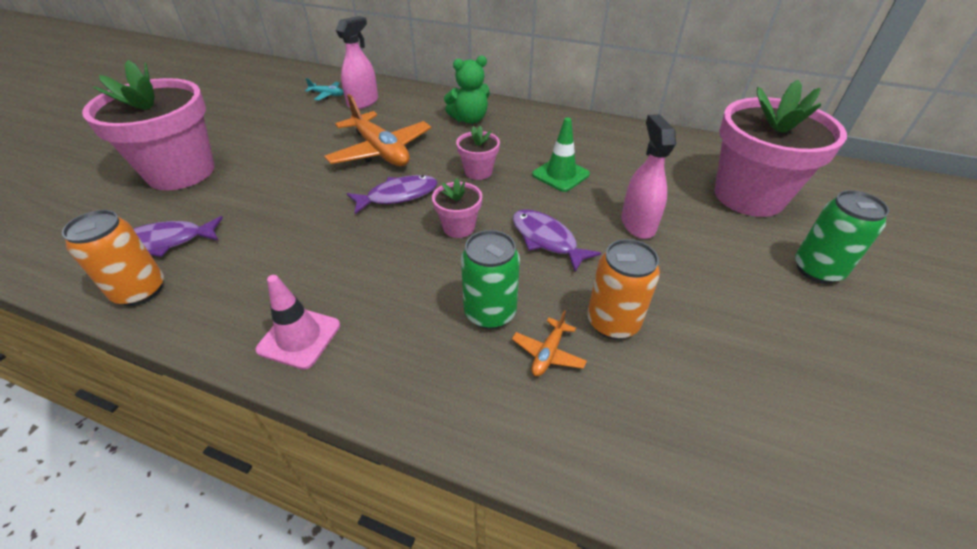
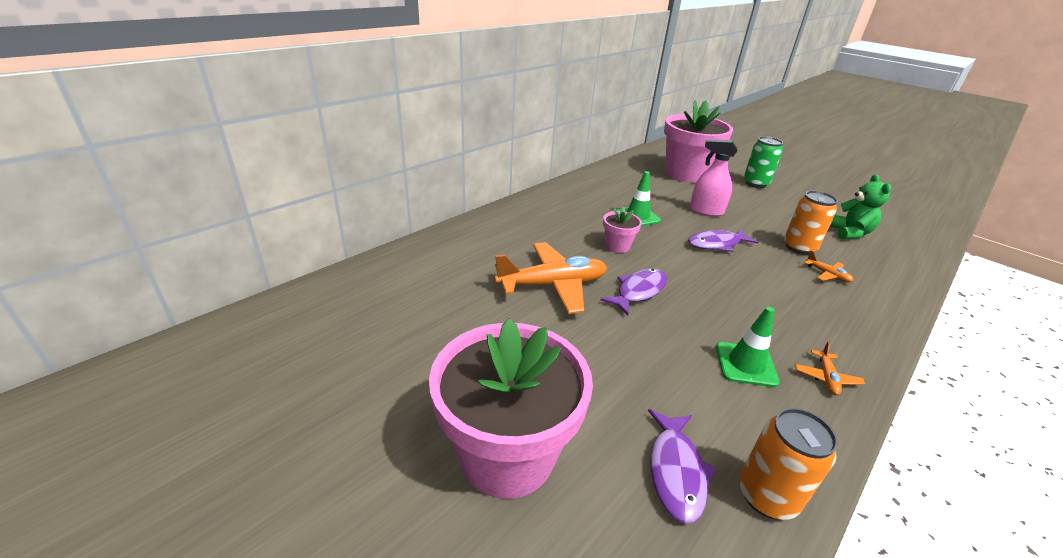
camera: 70 degrees left, 10 degrees down
pink traffic cone [255,275,340,370] -> orange plane [795,341,865,395]
turquoise plane [305,78,344,101] -> none
pink spray bottle [336,16,378,109] -> none
purple fish [347,175,437,214] -> purple fish turned 45 degrees clockwise [600,269,667,315]
pink flower pot [432,178,482,238] -> none
green teddy bear [444,56,490,124] -> green teddy bear moved to [830,174,891,239]
green can [461,230,520,329] -> none
none -> green traffic cone [716,307,780,387]

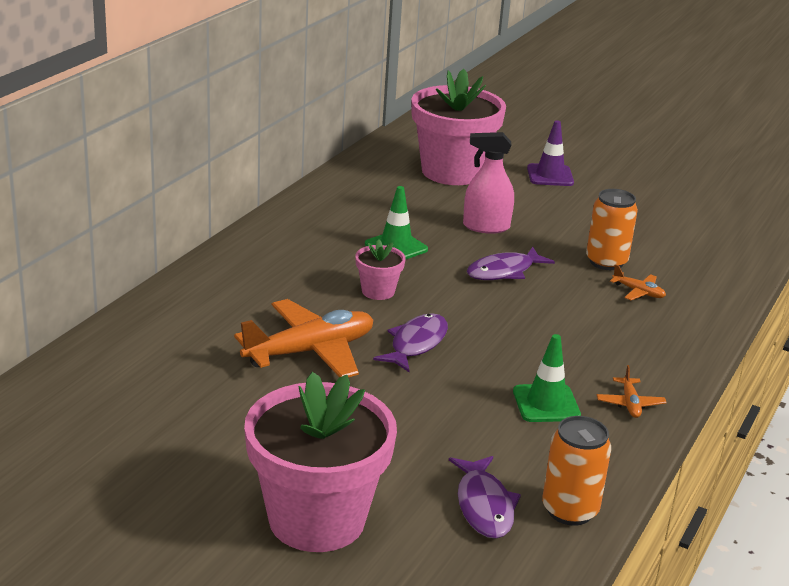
camera: 15 degrees left, 5 degrees down
green can [744,136,783,188] -> purple traffic cone [527,120,574,186]
green teddy bear [830,174,891,239] -> none

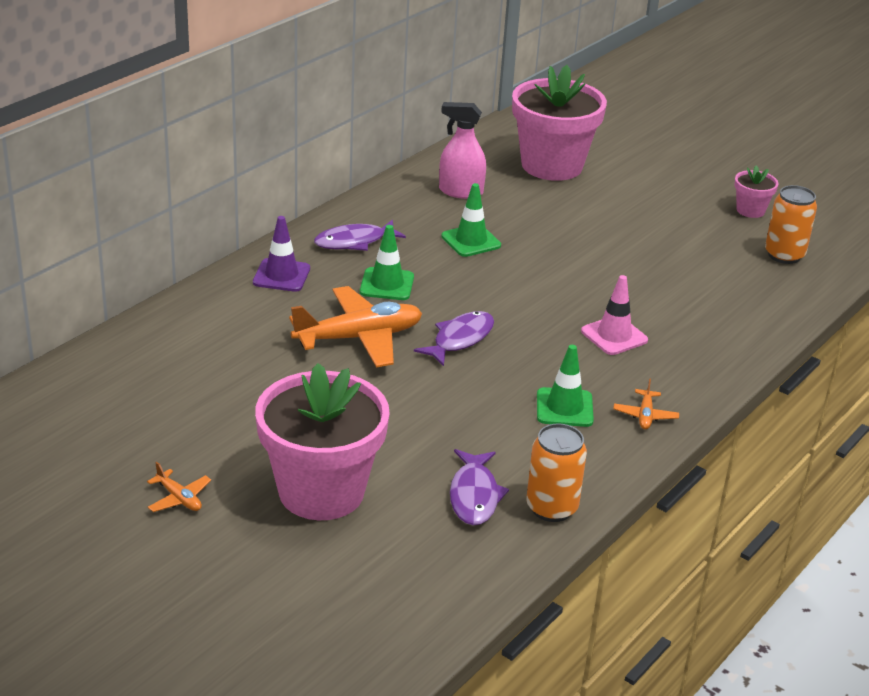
camera: 10 degrees right, 5 degrees up
pink flower pot [355,239,406,300] -> pink flower pot moved to [734,165,778,218]
pink spray bottle [463,132,514,234] -> pink spray bottle moved to [439,102,486,199]
purple fish [467,247,555,280] -> purple fish moved to [314,220,406,251]
purple traffic cone [527,120,574,186] -> purple traffic cone moved to [253,216,310,292]
orange can [586,189,638,270] -> orange can moved to [765,185,817,264]
orange plane [610,264,666,300] -> orange plane moved to [147,462,211,512]
none -> green traffic cone [360,225,414,300]
none -> pink traffic cone [581,275,648,355]

